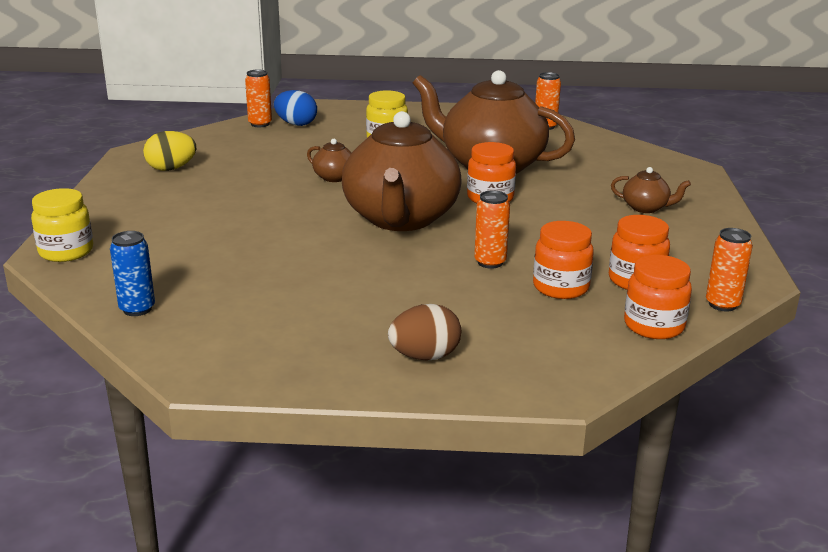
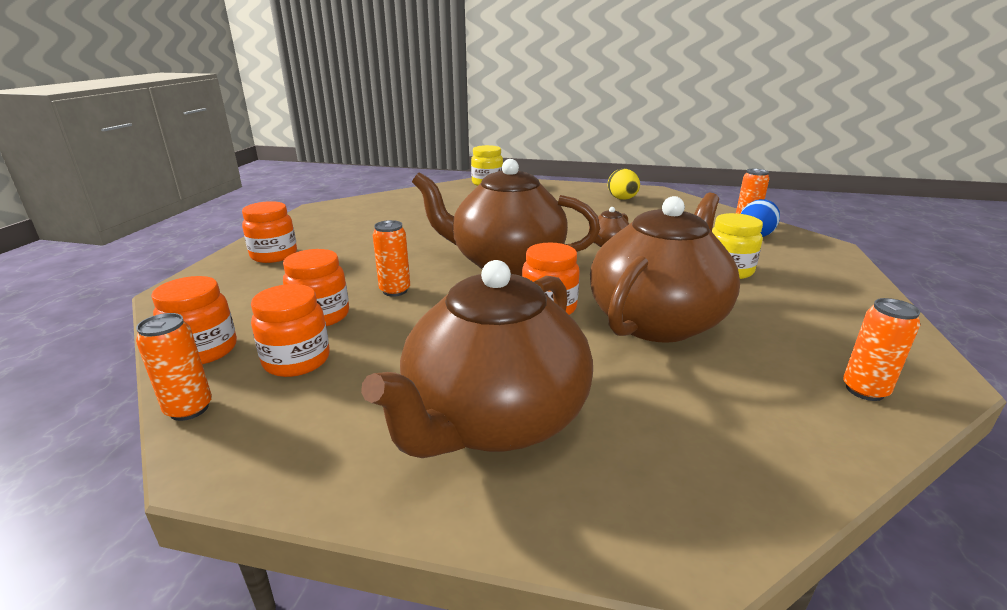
camera: 100 degrees right, 0 degrees up
blue can [110,231,155,316] -> none
brown egg [388,304,461,361] -> orange jar [242,201,297,263]
brown teapot [611,167,691,213] -> brown teapot [361,260,593,458], size x2.45

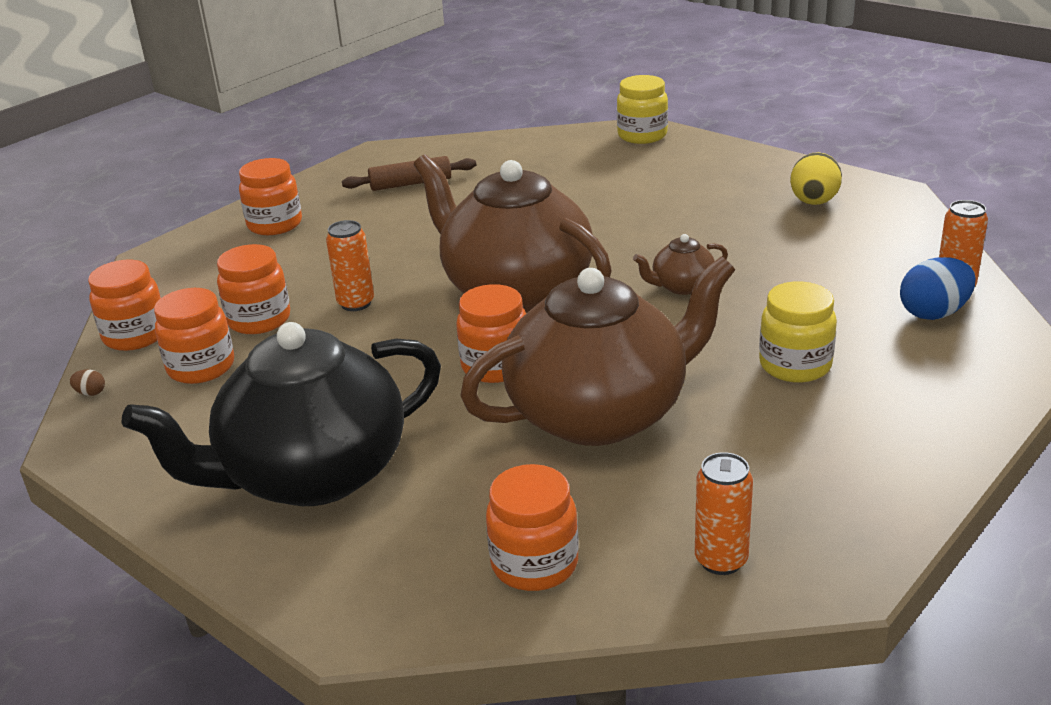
camera: 30 degrees right, 5 degrees up
orange can [136,313,212,421] -> brown egg [70,369,105,396]
brown teapot [361,260,593,458] -> black teapot [122,322,441,506]
none -> brown rolling pin [342,156,476,191]
none -> orange jar [486,464,579,591]

